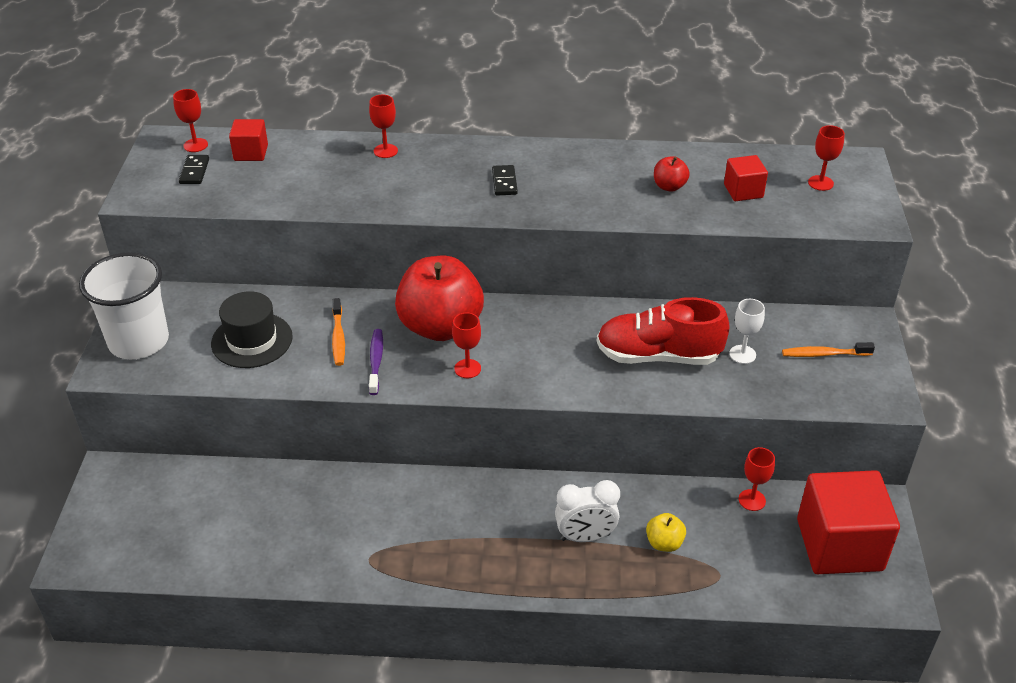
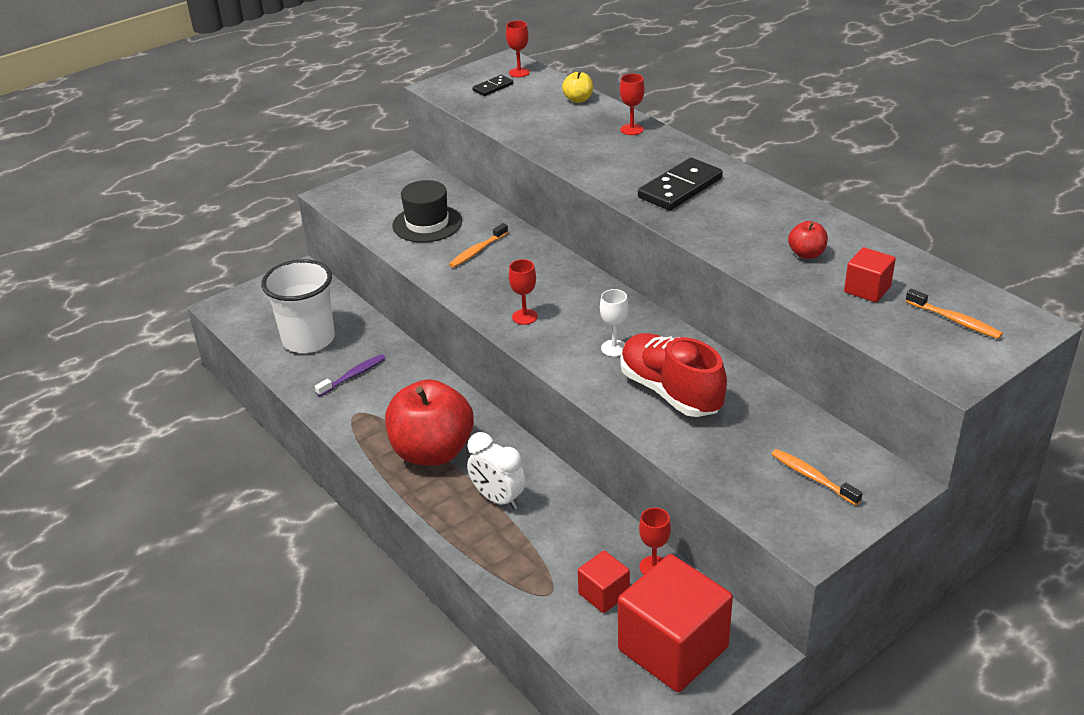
camera: 50 degrees right, 5 degrees down
white cup [79,252,169,359] -> white cup moved to [261,259,335,353]
red cube [229,119,268,161] -> red cube moved to [578,551,630,613]
purple toothbrush [369,329,383,395] -> purple toothbrush moved to [315,354,386,396]
red apple [395,256,484,341] -> red apple moved to [385,379,474,466]
black domino [492,165,518,195] -> black domino [638,158,723,211], size x1.90
yellow apple [646,513,686,552] -> yellow apple moved to [562,71,593,103]
white goblet [729,299,765,364] -> white goblet moved to [600,289,629,357]
red goblet [808,125,845,191] -> orange toothbrush [906,289,1003,339]

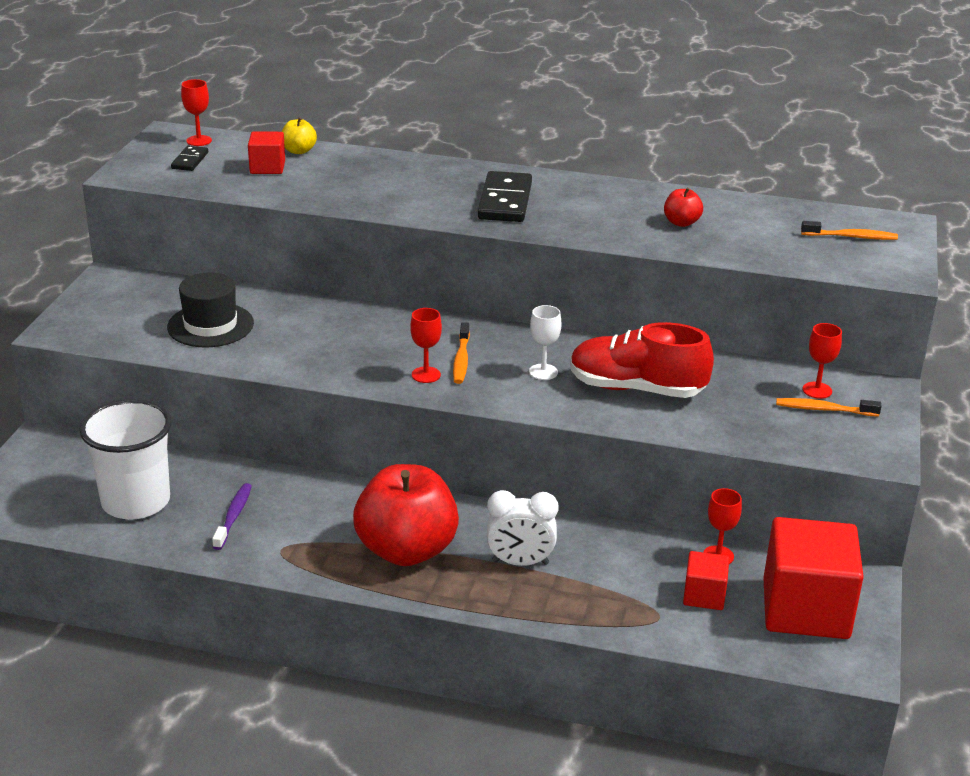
camera: 40 degrees left, 5 degrees down
orange toothbrush [449,223,508,268] -> orange toothbrush moved to [453,322,470,384]
red goblet [620,74,645,135] -> red goblet moved to [802,323,842,399]
red cube [844,247,896,302] -> red cube moved to [248,131,285,174]

